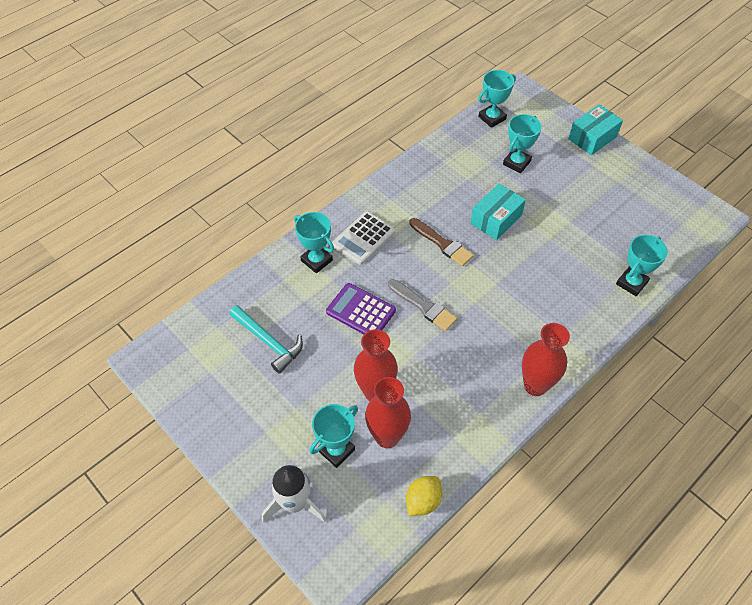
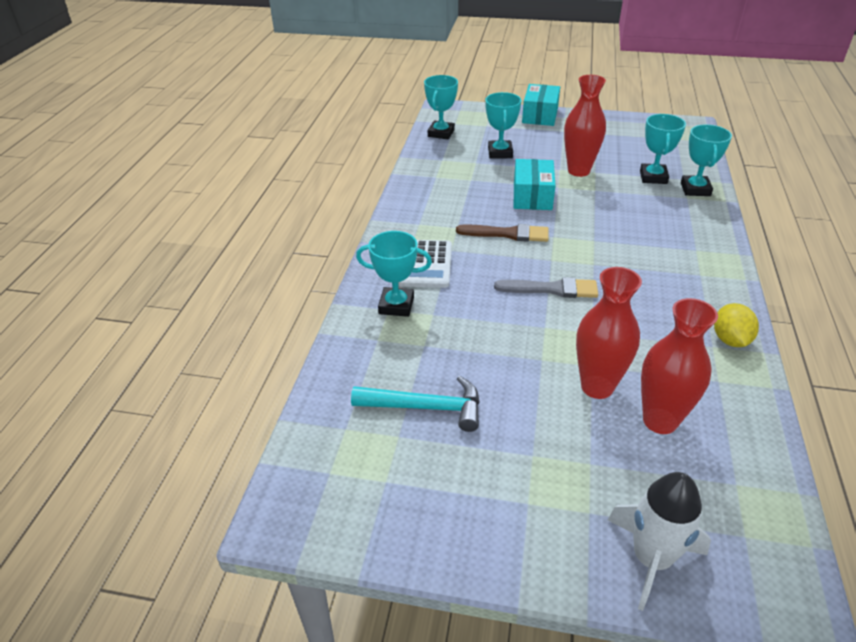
camera: 35 degrees left, 15 degrees down
turquoise trophy [310,404,358,468] -> turquoise trophy moved to [640,114,686,184]
purple calculator [326,283,396,334] -> none
yellow lemon [406,476,442,516] -> yellow lemon moved to [714,303,759,347]
red vase [522,323,570,396] -> red vase moved to [564,75,606,177]

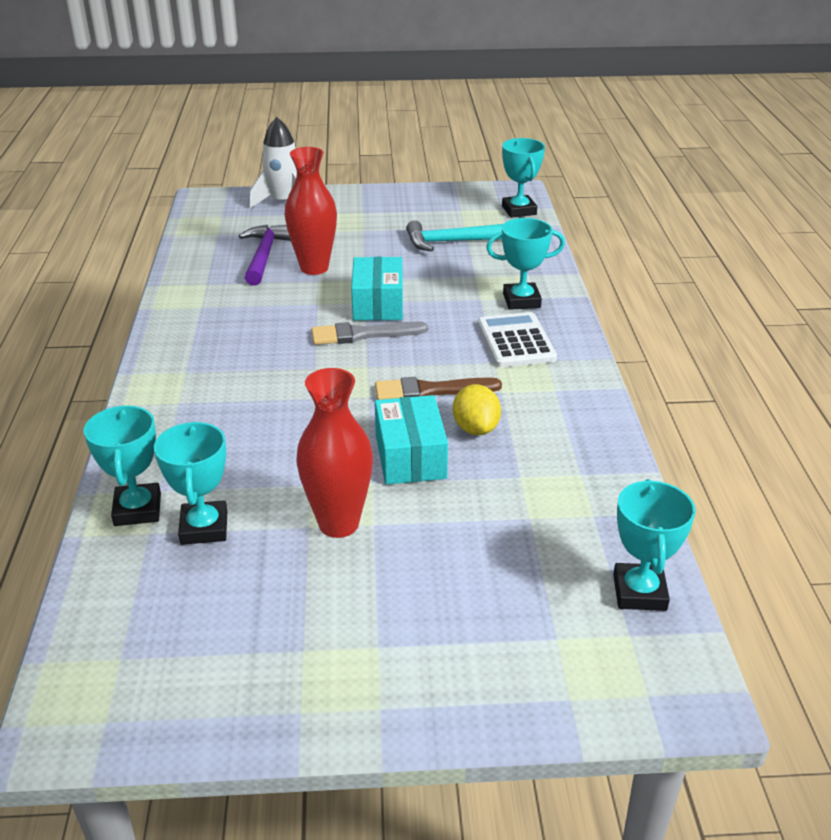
camera: 165 degrees right, 5 degrees down
turquoise trophy [485,92,521,159] -> turquoise trophy moved to [502,138,545,218]
turquoise box [522,84,560,126] -> turquoise box moved to [351,257,403,320]
red vase [641,298,718,434] -> purple hammer [239,225,291,285]
yellow lemon [714,303,759,347] -> yellow lemon moved to [453,384,501,435]

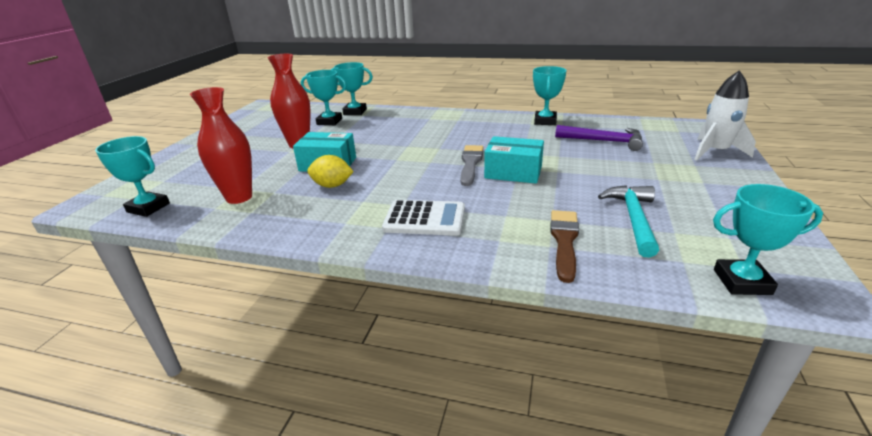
camera: 110 degrees right, 5 degrees down
red vase [285,147,337,275] -> red vase moved to [190,87,252,204]
brown brush [375,377,502,400] -> brown brush moved to [550,210,579,283]
turquoise trophy [486,218,565,310] -> turquoise trophy moved to [533,66,567,125]

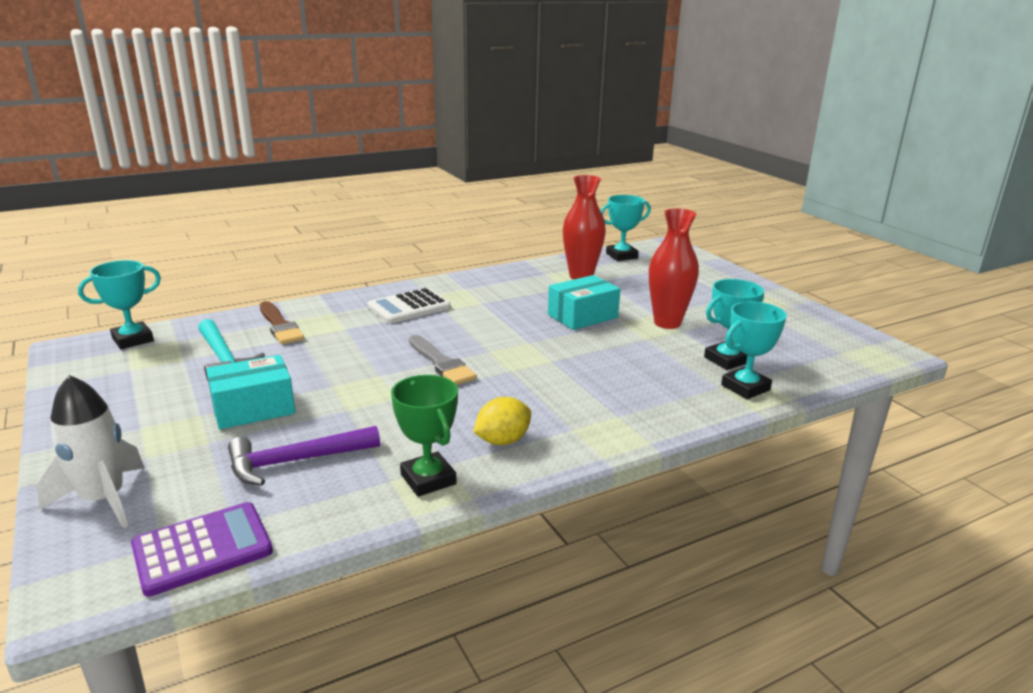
camera: 135 degrees right, 5 degrees down
yellow lemon [307,155,354,188] -> yellow lemon moved to [473,397,531,445]
turquoise box [484,136,544,184] -> turquoise box moved to [206,355,295,429]
turquoise trophy [533,66,567,125] -> green trophy [391,375,458,497]
none -> purple calculator [131,502,273,597]

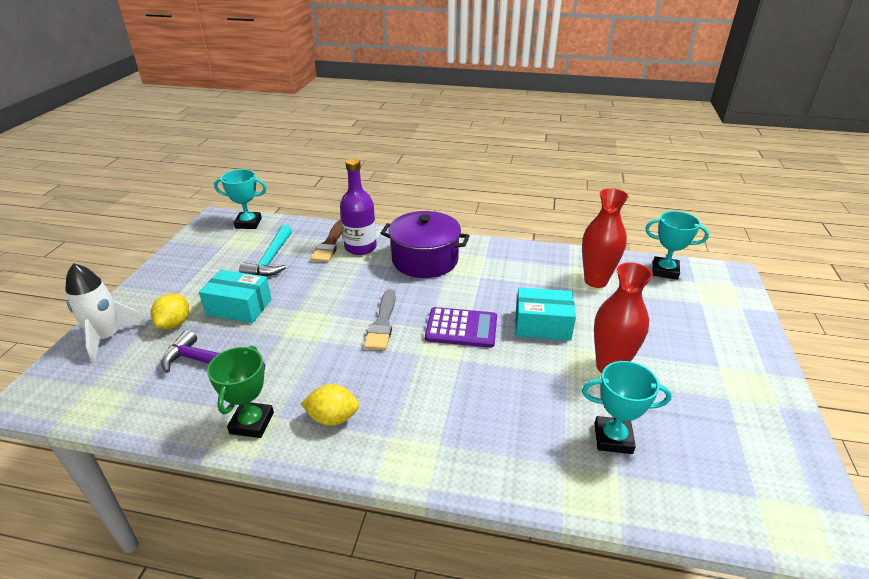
camera: 40 degrees right, 10 degrees up
purple calculator [131,502,273,597] -> purple calculator moved to [425,307,497,348]
white calculator [367,288,451,323] -> purple pot [380,211,470,278]
turquoise trophy [721,301,787,399] -> none
none -> yellow lemon [150,293,189,329]
none -> purple bottle [340,158,377,255]

